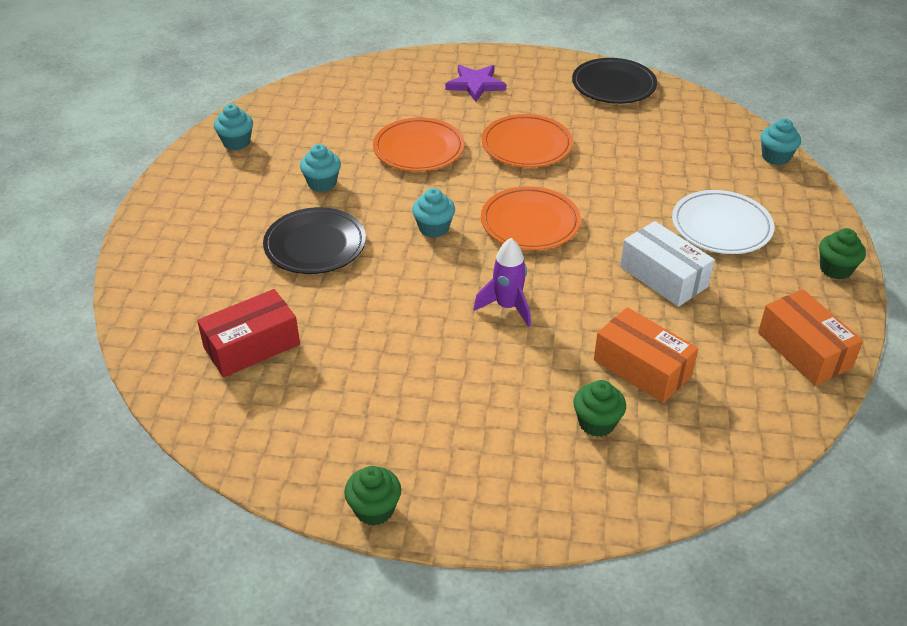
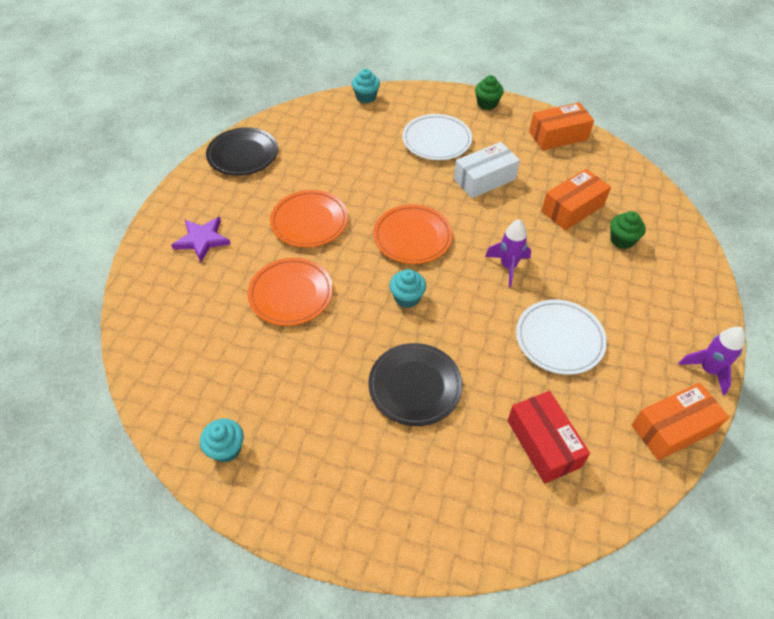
camera: 80 degrees left, 10 degrees up
turquoise cupcake [300,144,341,192] -> none
green cupcake [344,466,401,526] -> purple rocket [679,327,745,395]
none -> white plate [516,300,607,375]
none -> orange box [632,383,729,460]

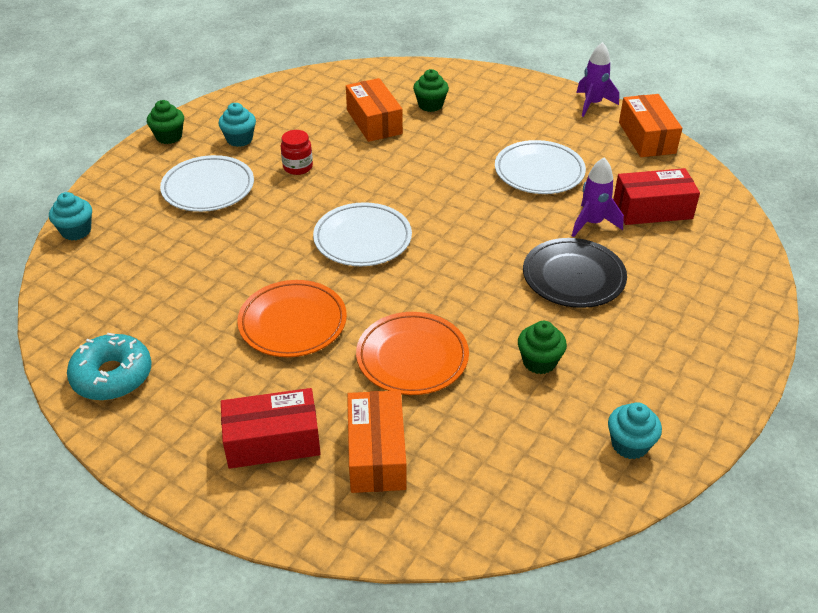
camera: 75 degrees left, 10 degrees down
purple star [171,217,231,262] -> red box [221,388,321,469]
black plate [206,127,278,176] -> turquoise donut [67,333,152,401]
orange plate [373,205,453,264] -> white plate [313,202,412,266]
turquoise cupcake [389,269,426,308] -> turquoise cupcake moved to [218,103,256,147]
white box [454,142,520,198] -> red jar [281,130,313,175]
purple rocket [485,219,531,287] -> purple rocket moved to [572,158,624,237]
orange box [529,102,594,151] -> orange box moved to [347,390,407,493]
none -> green cupcake [518,321,567,374]

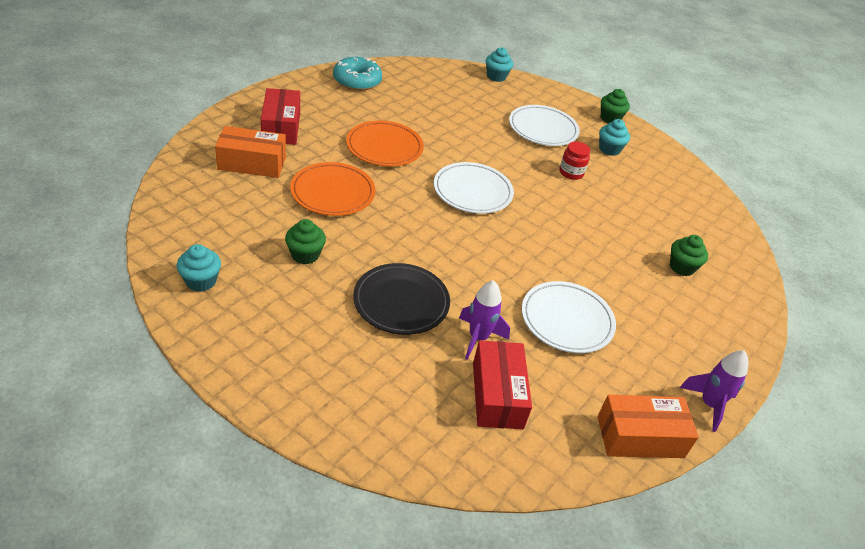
camera: 90 degrees right, 0 degrees up
orange box [346,78,403,142] -> none

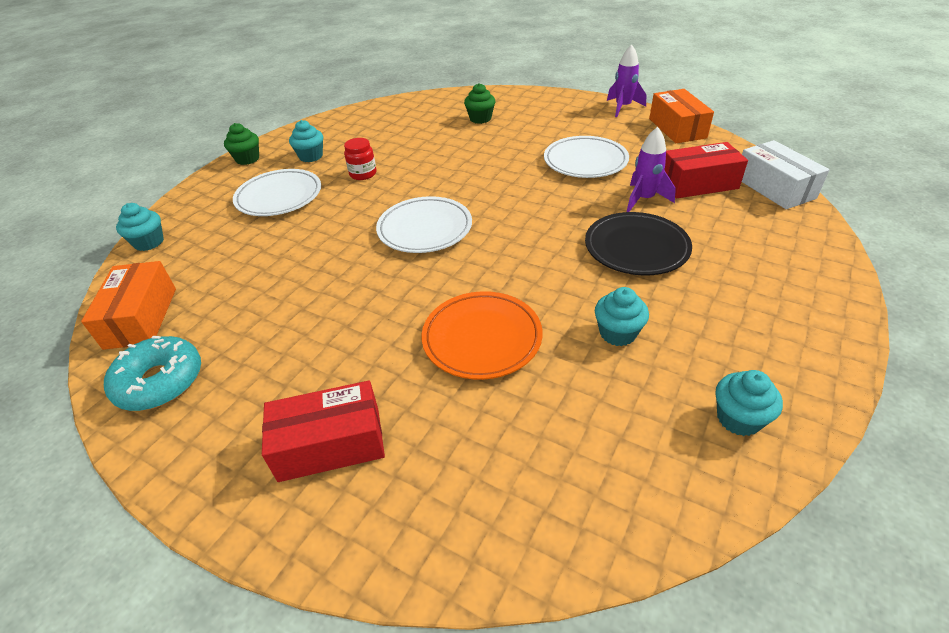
camera: 90 degrees left, 0 degrees up
orange box [215,126,286,178] -> orange box moved to [81,261,176,350]
green cupcake [285,219,326,264] -> turquoise cupcake [595,287,649,346]
orange plate [346,120,424,167] -> none
none -> white box [742,140,830,209]

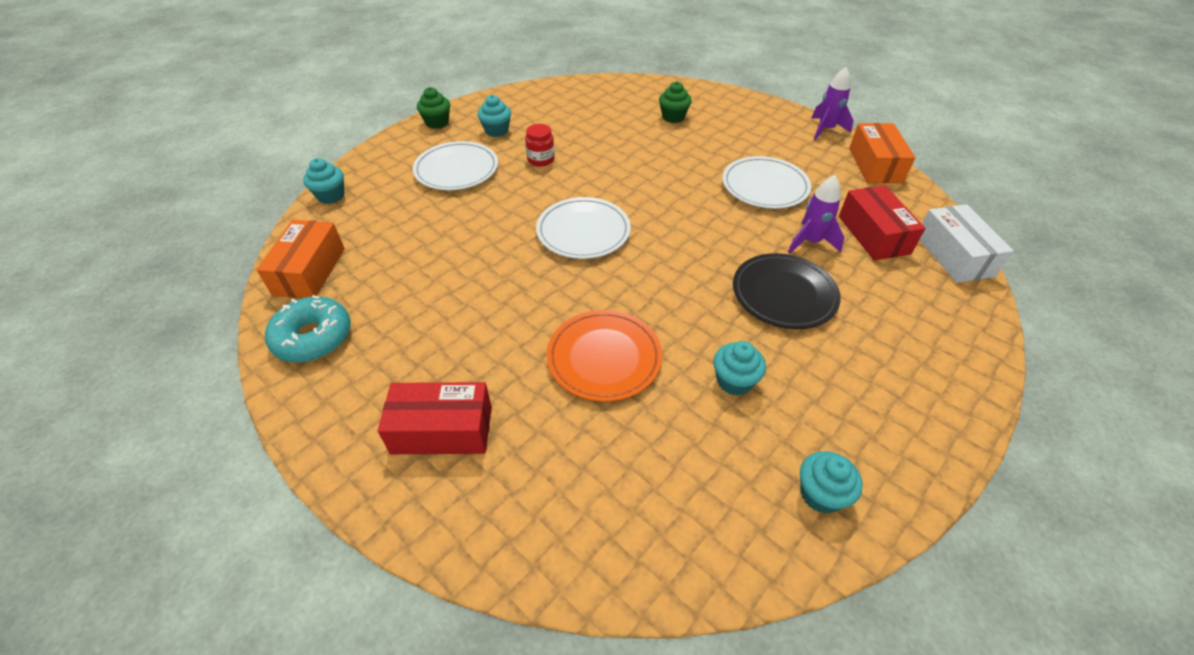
camera: 10 degrees right, 5 degrees up
red box [664,142,748,199] -> red box turned 75 degrees clockwise [839,185,925,261]

